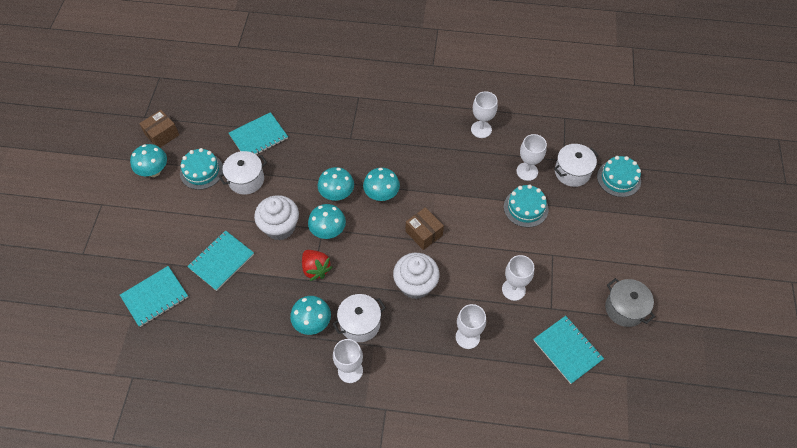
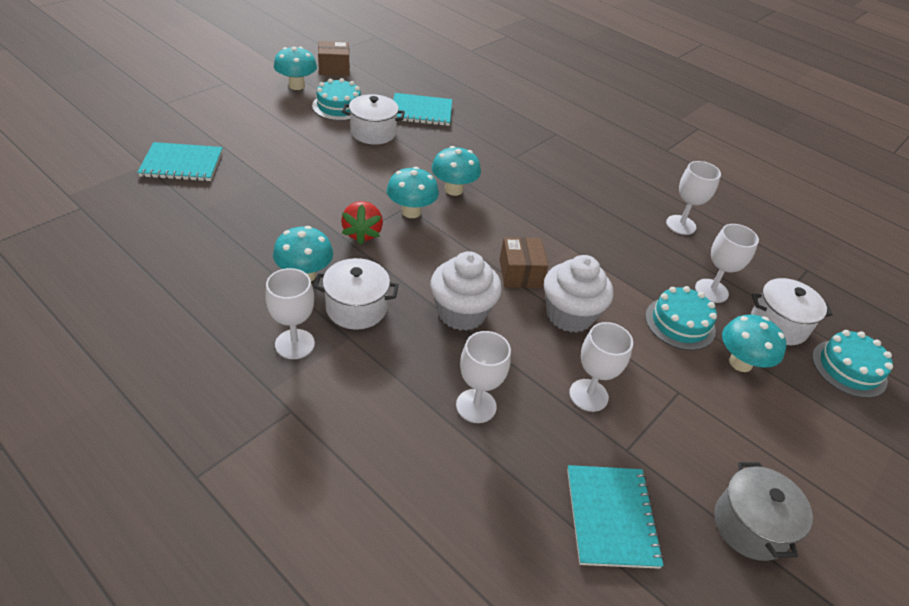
camera: 30 degrees right, 15 degrees down
turquoise notebook [187,230,254,291] -> none
white cupcake [254,195,299,240] -> white cupcake moved to [544,255,613,333]
turquoise mushroom [363,168,400,201] -> turquoise mushroom moved to [722,315,787,372]

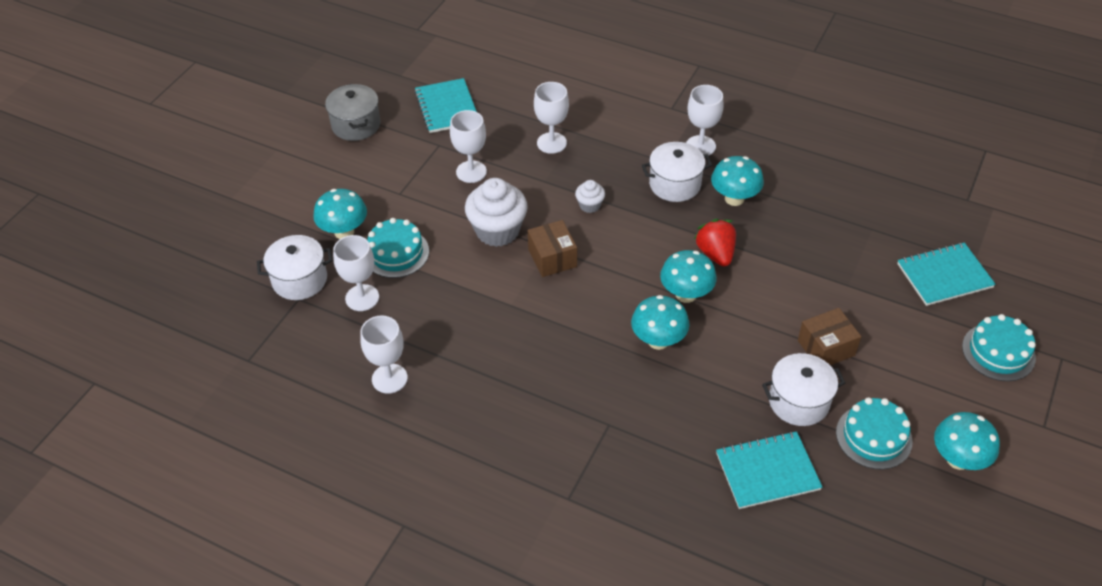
camera: 170 degrees right, 5 degrees up
brown box [318,41,349,76] -> brown box moved to [798,308,861,365]
white cupcake [431,251,502,331] -> white cupcake [575,180,605,213], size x0.49
turquoise cake [812,330,893,398] -> turquoise cake moved to [962,314,1036,381]

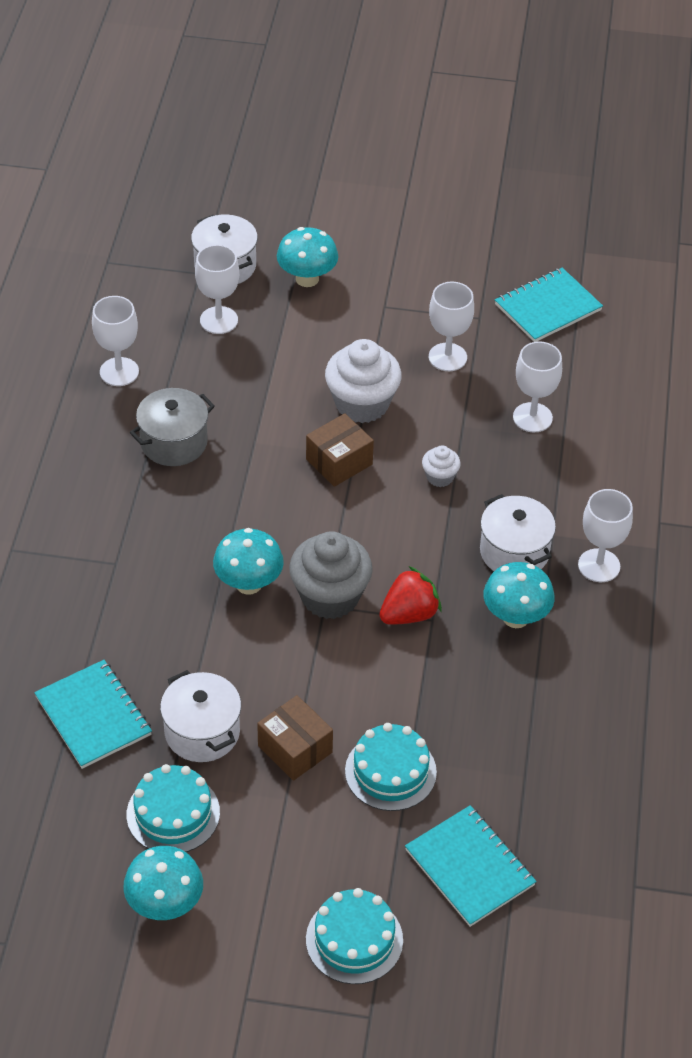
camera: 70 degrees right, 0 degrees up
grey pot [325,84,380,141] -> grey pot moved to [130,388,215,466]
turquoise cake [367,218,429,278] -> turquoise cake moved to [345,723,437,811]
turquoise mushroom [660,250,717,303] -> grey cupcake [289,531,373,619]

